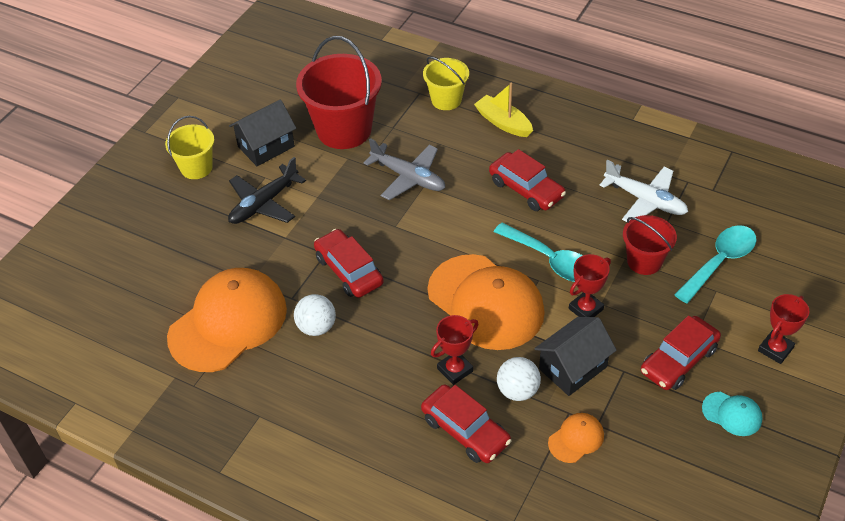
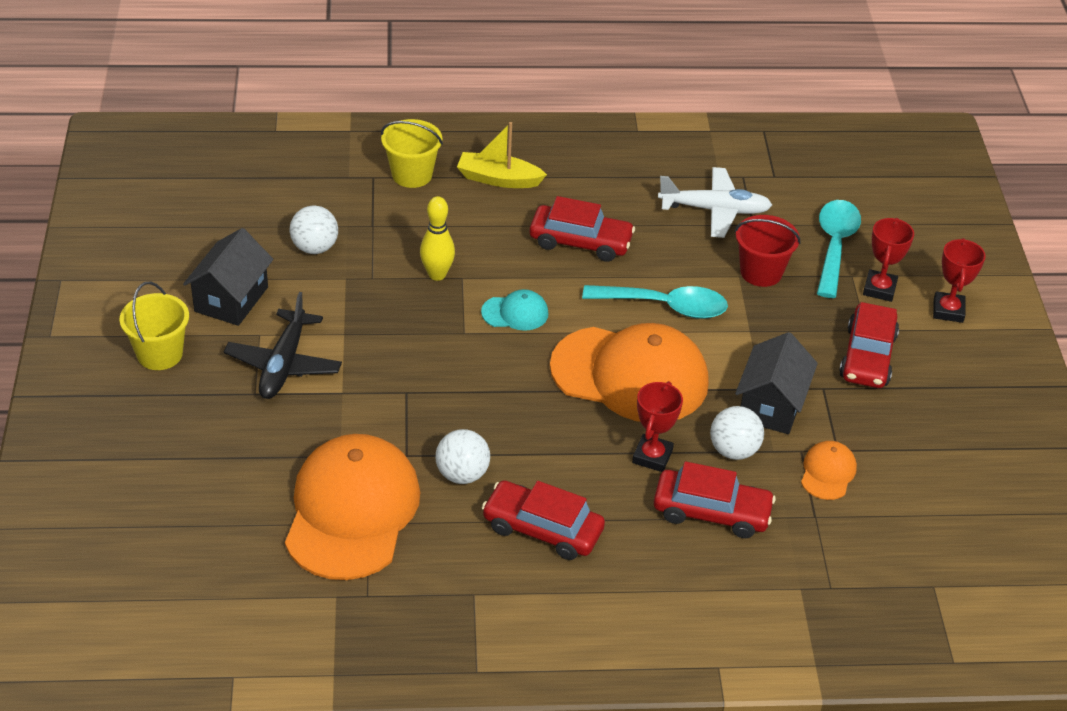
camera: 35 degrees left, 5 degrees down
red bucket [296,36,382,149] -> white ball [290,205,338,254]
red car [314,229,384,298] -> red car moved to [482,480,605,560]
grey plane [363,138,445,200] -> yellow bowling pin [420,196,455,281]
red trophy [569,254,611,317] -> red trophy moved to [863,218,914,302]
turquoise cap [702,392,763,436] -> turquoise cap moved to [481,289,549,331]

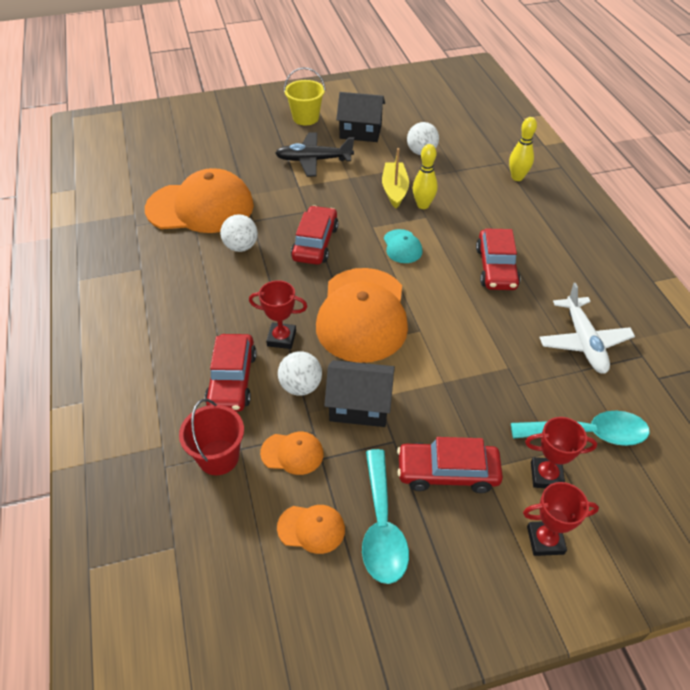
camera: 80 degrees right, 5 degrees up
yellow bucket [381,119,443,188] -> yellow bowling pin [509,117,537,181]
yellow boat [457,122,547,188] -> yellow boat moved to [382,148,409,208]
red car [482,480,605,560] -> red car moved to [291,206,339,265]
turquoise spoon [582,285,728,319] -> turquoise spoon moved to [362,449,409,584]
red bucket [735,215,801,287] -> red bucket moved to [179,399,244,475]
none -> orange cap [277,505,345,554]

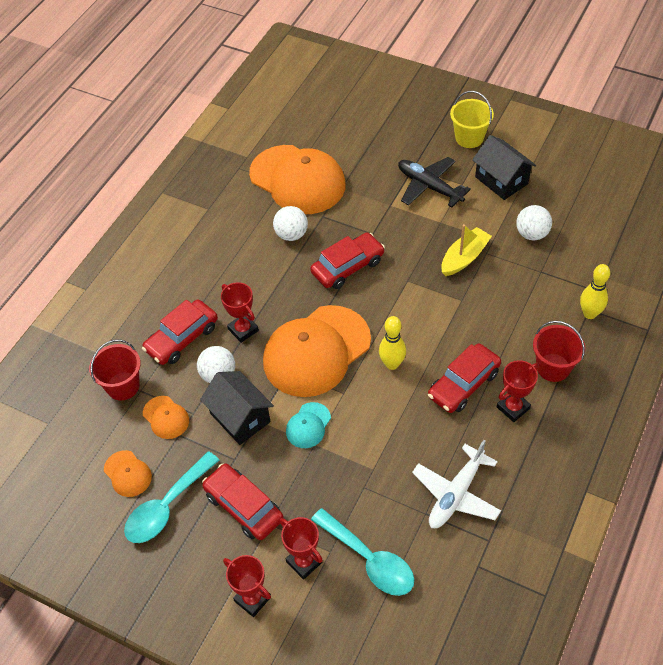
camera: 45 degrees right, 5 degrees up
turquoise cap [384,229,422,263] -> turquoise cap moved to [286,402,331,448]
yellow bowling pin [413,144,438,209] -> yellow bowling pin moved to [379,316,406,370]
none -> red trophy [497,360,539,422]
none -> red bucket [533,321,585,382]

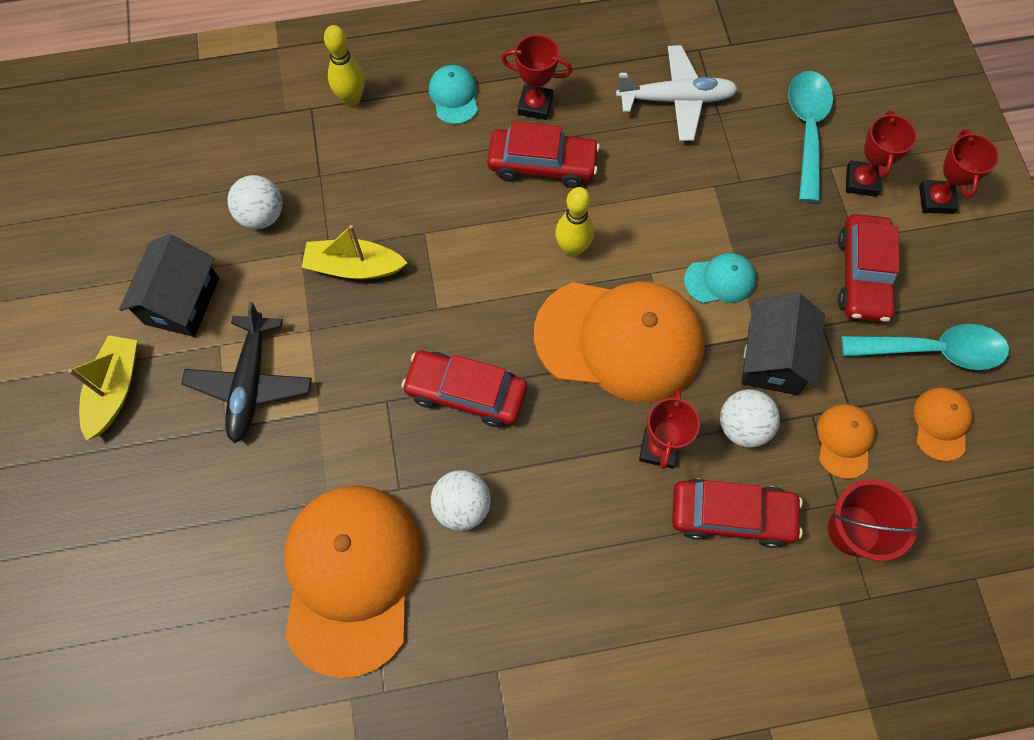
camera: 130 degrees left, 15 degrees up
yellow bucket [450,91,494,148] -> yellow boat [68,335,137,441]
red bucket [533,321,585,382] -> turquoise cap [429,65,478,124]

